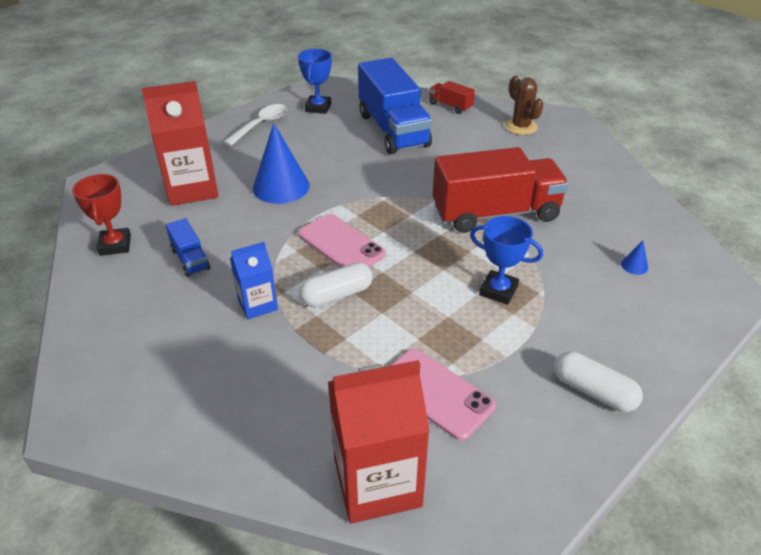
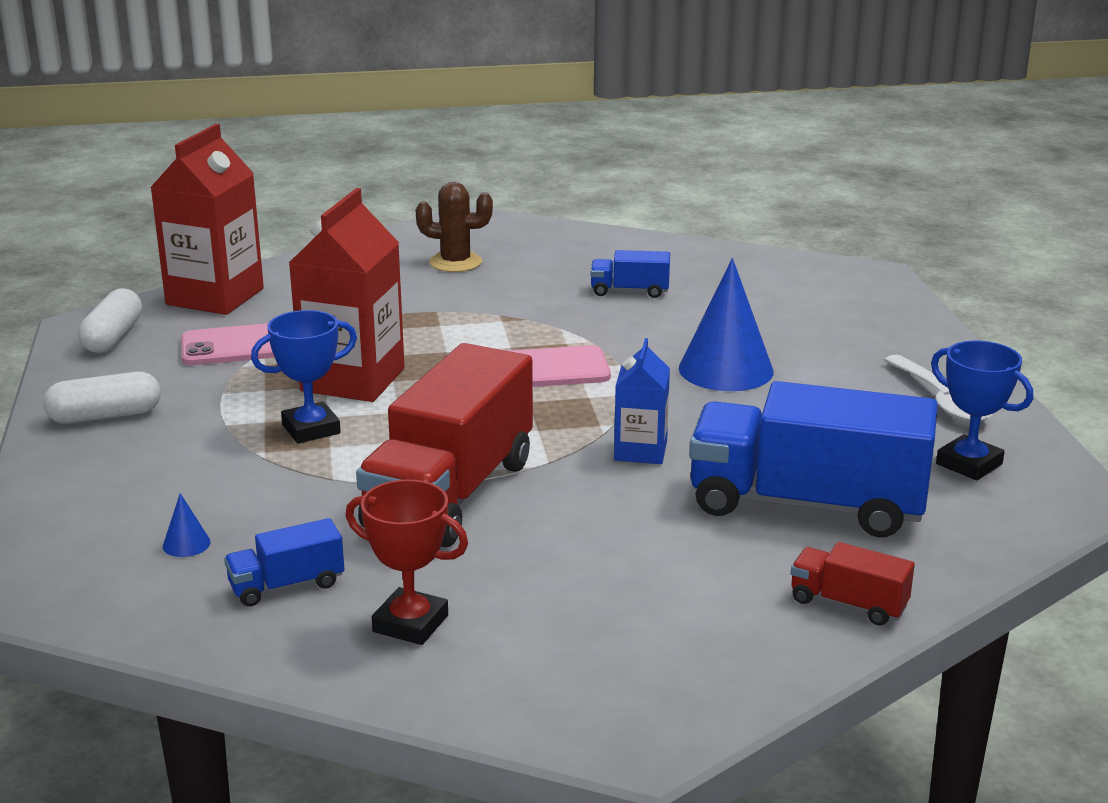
camera: 125 degrees right, 15 degrees down
red trophy [72,174,131,256] -> red trophy moved to [346,479,468,645]
red carton [141,81,219,206] -> red carton moved to [289,188,405,402]
blue carton [230,242,278,319] -> blue carton moved to [614,338,670,464]
white capsule [299,262,372,307] -> white capsule moved to [78,288,142,353]
red truck [429,81,475,114] -> red truck turned 135 degrees counterclockwise [791,542,915,626]
brown cactus [505,76,543,135] -> brown cactus moved to [416,182,493,272]
none -> blue truck [224,518,344,607]

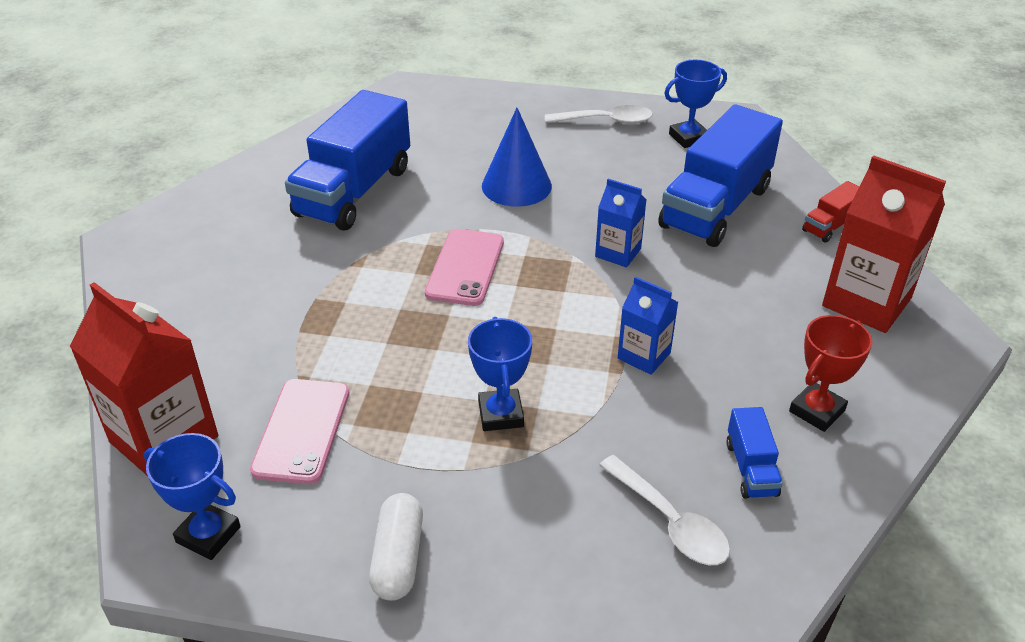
camera: 70 degrees left, 15 degrees up
white capsule [78,288,142,353] -> blue trophy [144,433,241,560]
blue cone [163,493,211,557] -> white spoon [599,455,730,565]
red carton [289,188,405,402] -> red carton moved to [822,155,946,333]
red truck [356,343,533,547] -> blue carton [618,276,678,375]
brown cactus [416,182,493,272] -> none
blue truck [591,250,670,298] -> blue truck [285,90,410,230], size x2.26

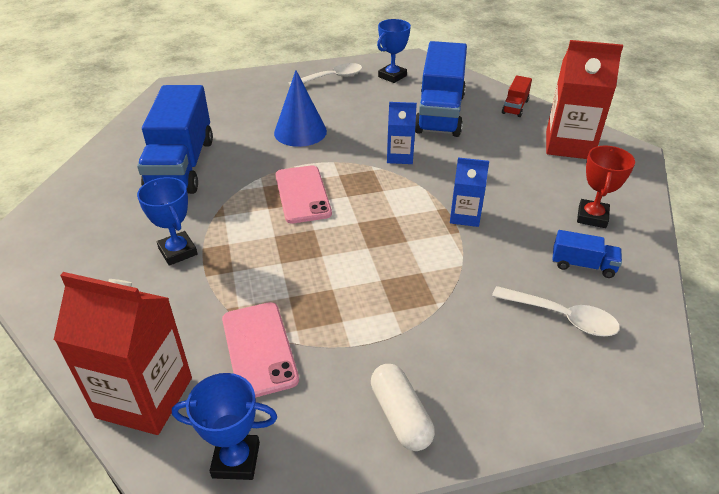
camera: 25 degrees left, 0 degrees up
blue trophy [468,317,532,431] -> blue trophy moved to [137,177,198,266]
blue truck [726,407,783,499] -> blue truck turned 45 degrees counterclockwise [552,230,622,278]

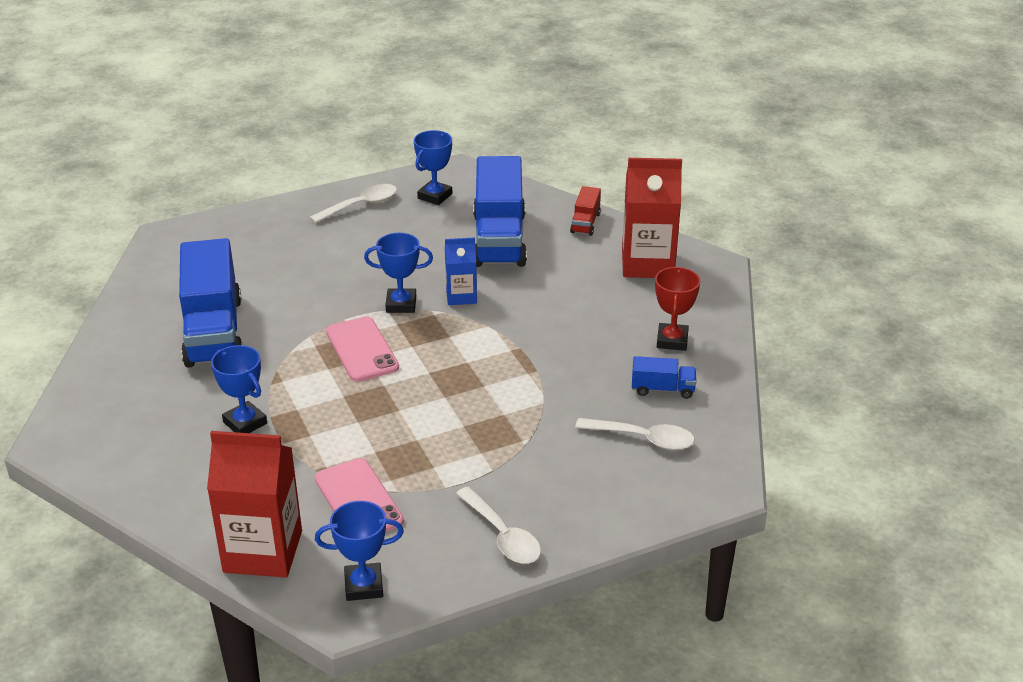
camera: 10 degrees left, 5 degrees down
blue cone [274,70,327,147] -> none
white capsule [371,364,435,451] -> white spoon [456,487,541,564]
blue carton [450,157,489,227] -> none
none -> blue trophy [364,233,433,313]

